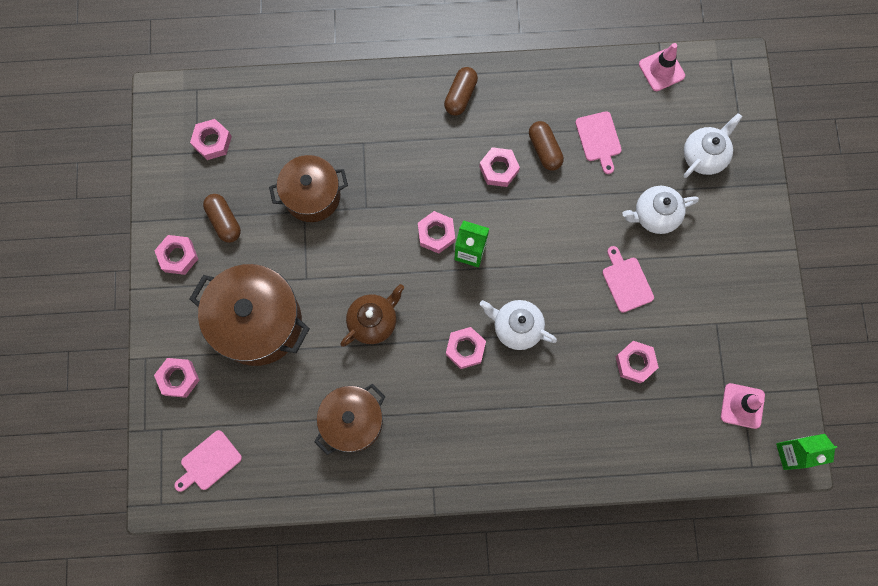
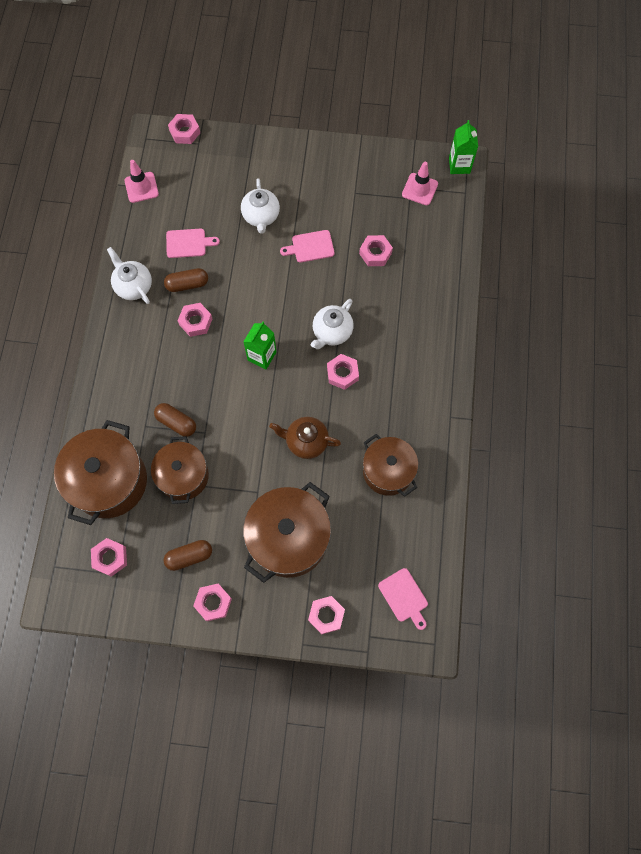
camera: 80 degrees left, 5 degrees down
brown teapot [341,284,404,347] -> brown teapot turned 45 degrees counterclockwise [269,417,341,459]
pink nut [418,211,455,253] -> pink nut moved to [168,114,200,144]
brown capsule [444,67,478,116] -> brown capsule moved to [154,403,196,437]
white teapot [683,113,742,178] -> white teapot moved to [107,247,152,304]
none -> brown pot [54,420,147,525]

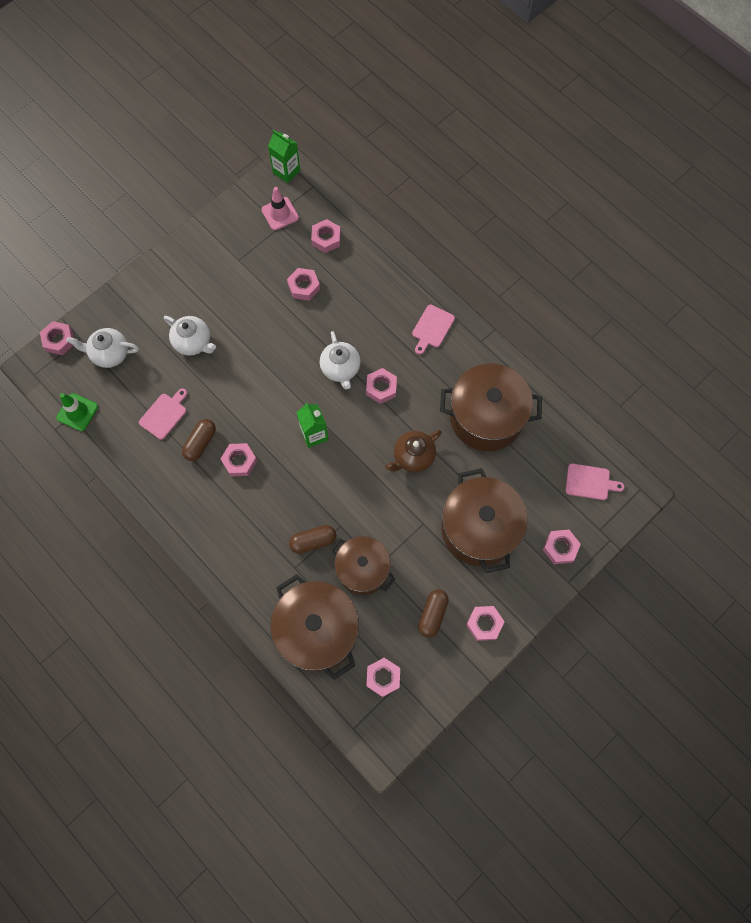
camera: 50 degrees left, 0 degrees up
white teapot [107,247,152,304] -> white teapot moved to [66,328,139,368]
pink traffic cone [125,160,159,203] -> green traffic cone [56,393,98,431]
pink cutting board [280,230,335,263] -> pink cutting board moved to [412,305,455,355]
brown pot [363,434,418,497] -> brown pot [440,364,542,451], size x1.51
none -> pink nut [311,219,341,253]

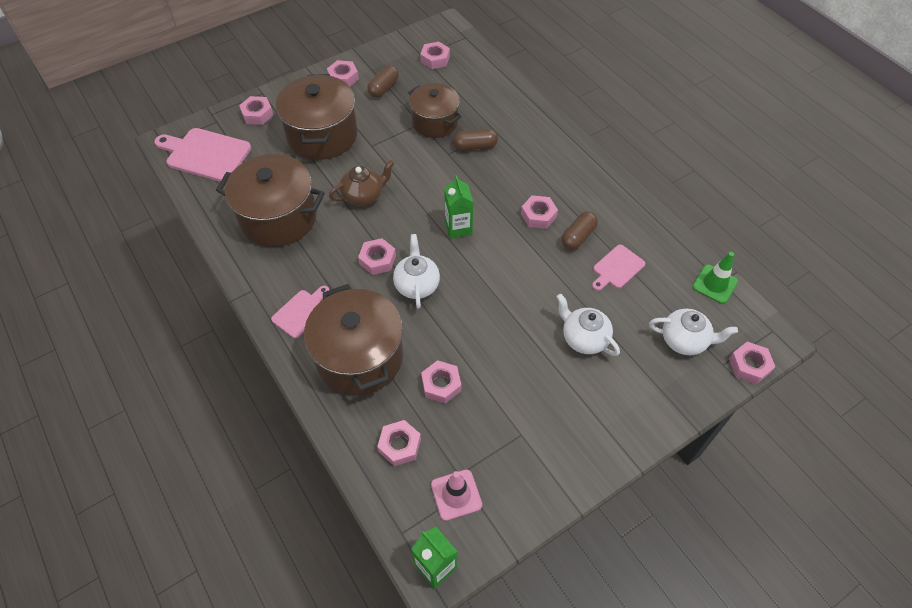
camera: 170 degrees left, 15 degrees down
brown pot [270,574,359,680] -> brown pot moved to [304,284,403,395]
pink cutting board [566,464,624,500] -> pink cutting board [154,128,251,182], size x1.74

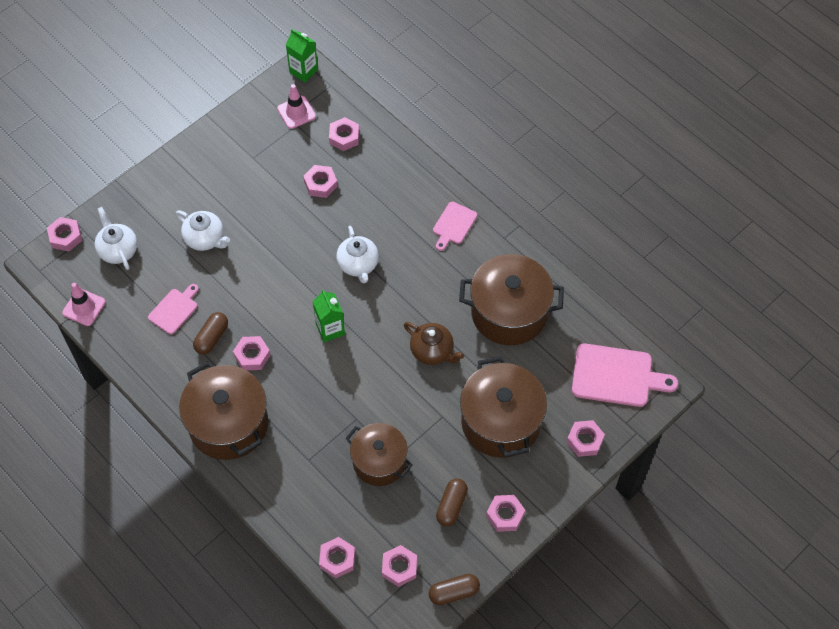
camera: 170 degrees right, 5 degrees up
brown pot [304,284,403,395] -> brown pot moved to [179,361,268,460]
brown teapot [329,160,394,206] -> brown teapot turned 105 degrees counterclockwise [404,322,464,365]
pink nut [358,238,396,275] -> pink nut moved to [319,537,355,578]
brown capsule [453,129,498,151] -> brown capsule moved to [429,574,480,605]
white teapot [649,309,738,355] -> white teapot turned 60 degrees clockwise [95,207,137,270]
green traffic cone [692,252,738,304] -> pink traffic cone [62,283,106,326]

